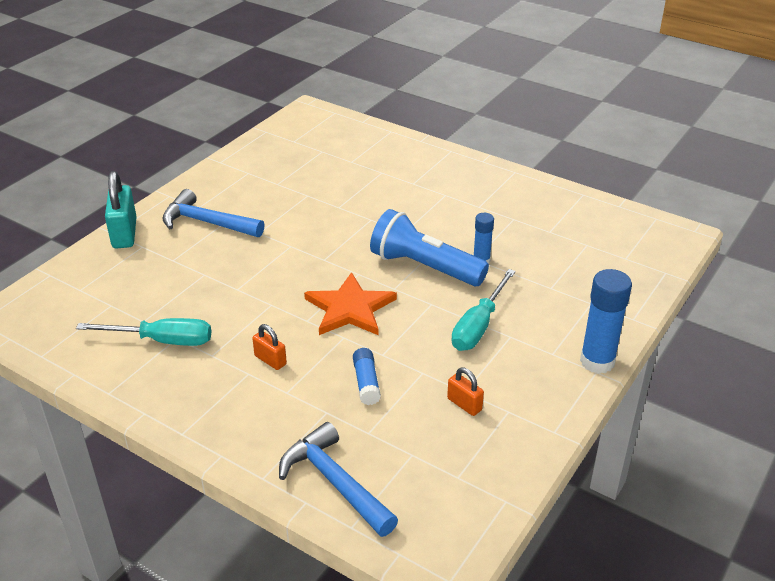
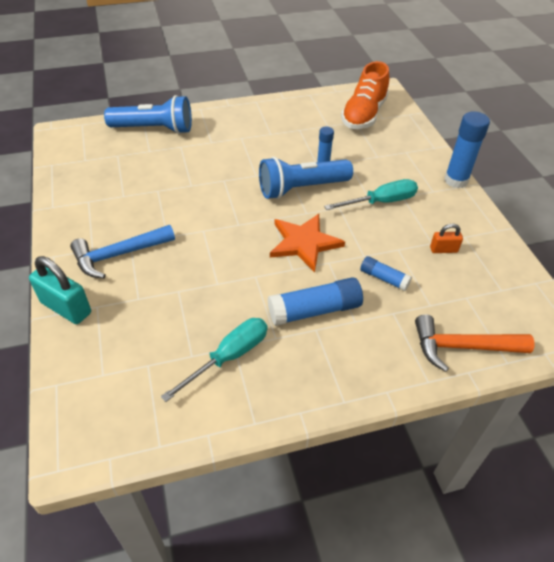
camera: 50 degrees left, 10 degrees up
orange padlock [252,324,287,370] -> blue glue stick [268,277,363,326]
blue hammer [279,422,398,537] -> orange hammer [415,315,534,372]
turquoise screwdriver [451,269,516,351] -> turquoise screwdriver turned 90 degrees counterclockwise [324,179,418,210]
none -> blue flashlight [104,95,192,134]
none -> orange shoe [341,61,389,129]

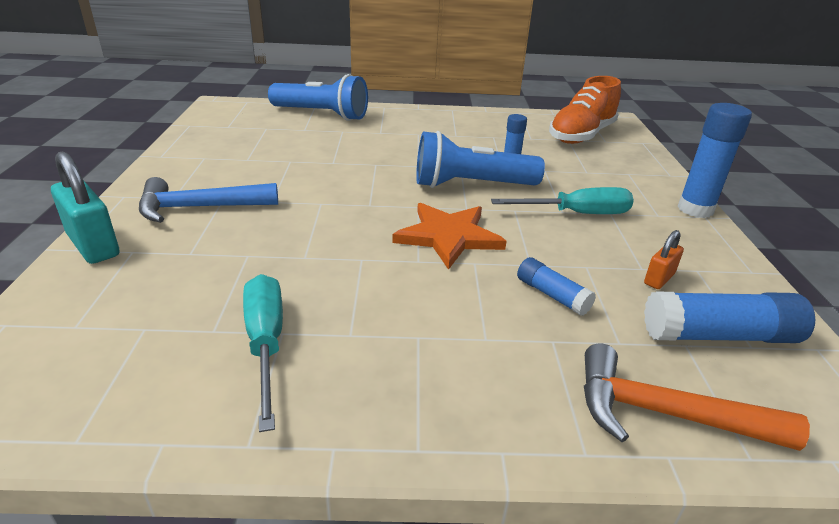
camera: 15 degrees right, 15 degrees down
turquoise screwdriver [161,318,267,402] -> turquoise screwdriver turned 75 degrees counterclockwise [243,274,283,432]
blue glue stick [268,277,363,326] -> blue glue stick moved to [644,291,815,343]
orange padlock [430,223,463,253] -> orange padlock turned 60 degrees counterclockwise [644,230,684,289]

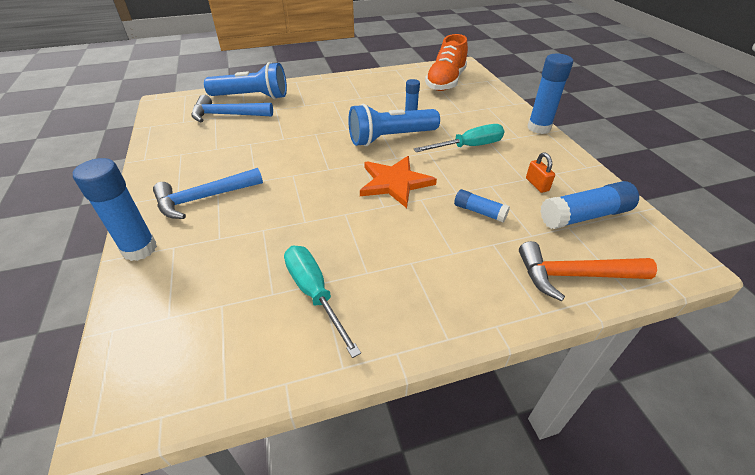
camera: 15 degrees left, 10 degrees up
turquoise padlock [51,151,119,264] -> blue glue stick [73,158,157,261]
orange padlock [644,230,684,289] -> orange padlock turned 45 degrees counterclockwise [526,152,555,193]
none -> blue hammer [191,95,273,122]

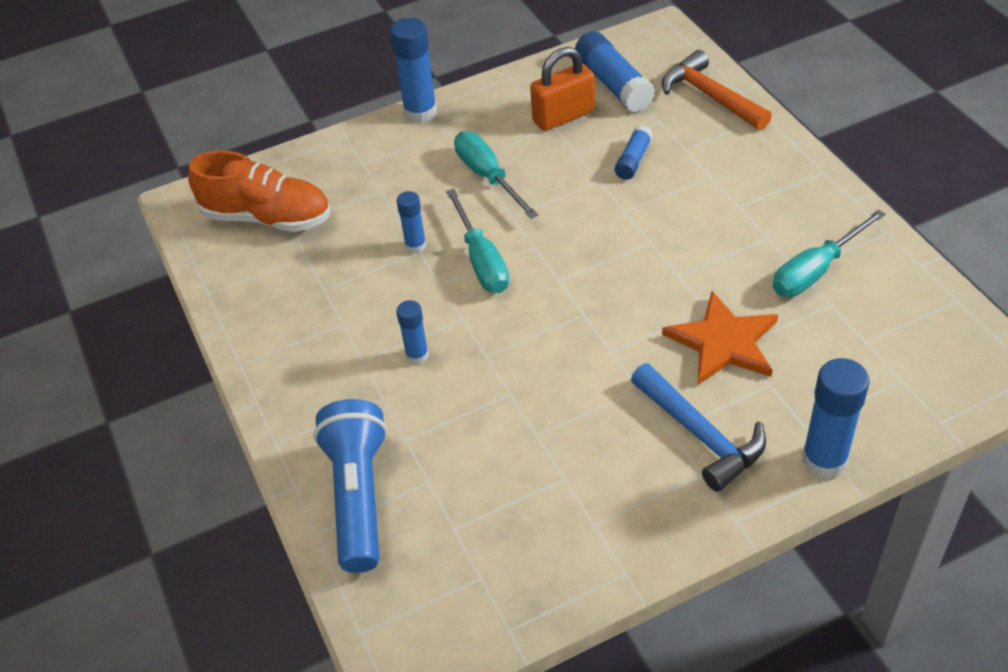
camera: 95 degrees left, 5 degrees up
blue hammer [191,95,273,122] -> none
blue flashlight [348,104,440,146] -> turquoise screwdriver [446,189,509,293]
orange star [360,156,437,208] -> orange star moved to [662,291,778,385]
orange hammer [519,241,657,301] -> orange hammer turned 150 degrees clockwise [662,50,772,130]
orange padlock [526,152,555,193] -> orange padlock [530,47,595,131], size x1.80
none -> blue glue stick [396,300,429,364]

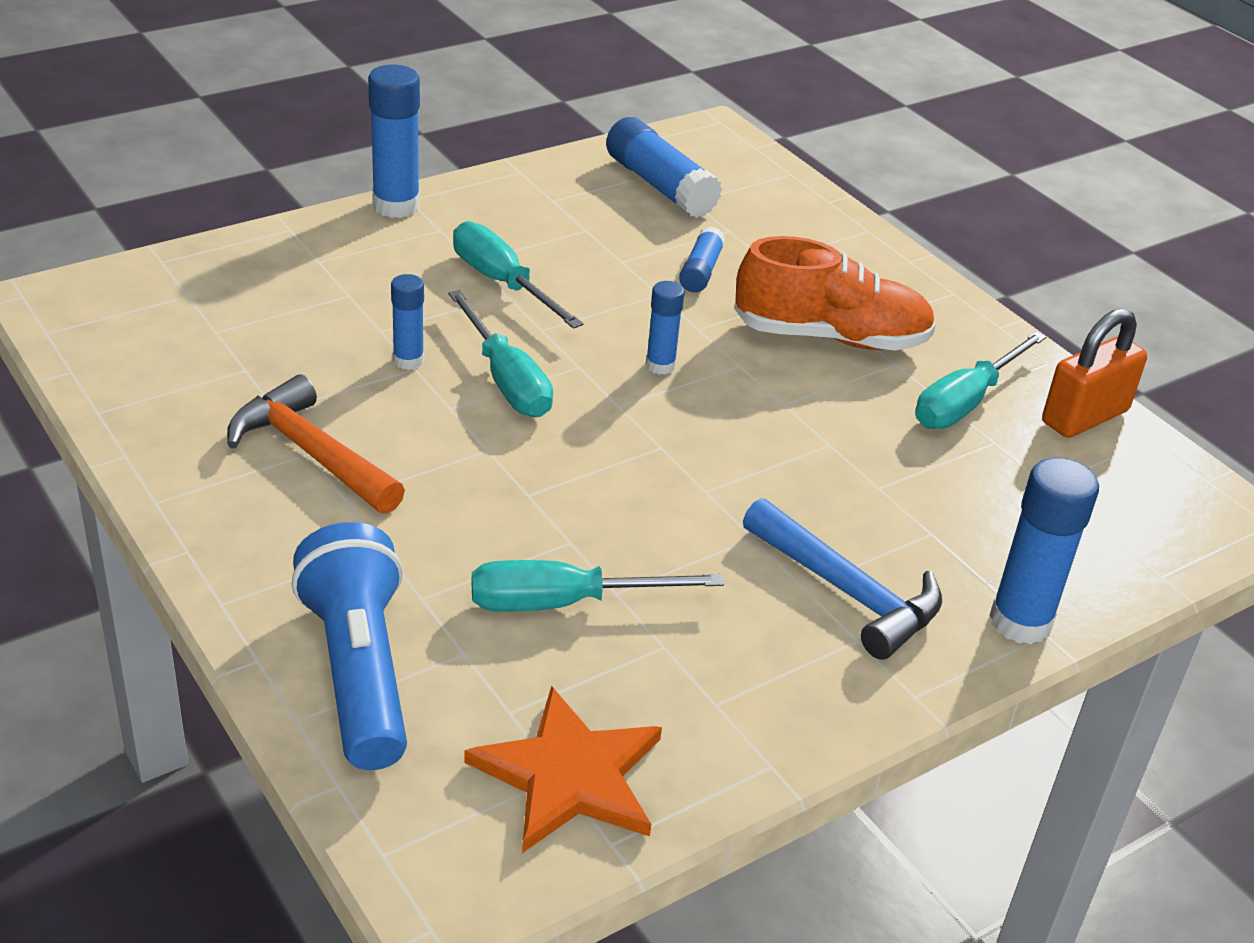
camera: 15 degrees left, 10 degrees down
orange shoe [188,150,330,232] -> orange shoe moved to [734,236,936,351]
blue glue stick [396,300,429,364] -> blue glue stick moved to [646,281,685,375]
orange padlock [530,47,595,131] -> orange padlock moved to [1042,308,1147,438]
orange hammer [662,50,772,130] -> orange hammer moved to [227,374,405,514]
orange star [662,291,778,385] -> orange star moved to [464,686,662,853]
none -> turquoise screwdriver [472,560,724,612]

